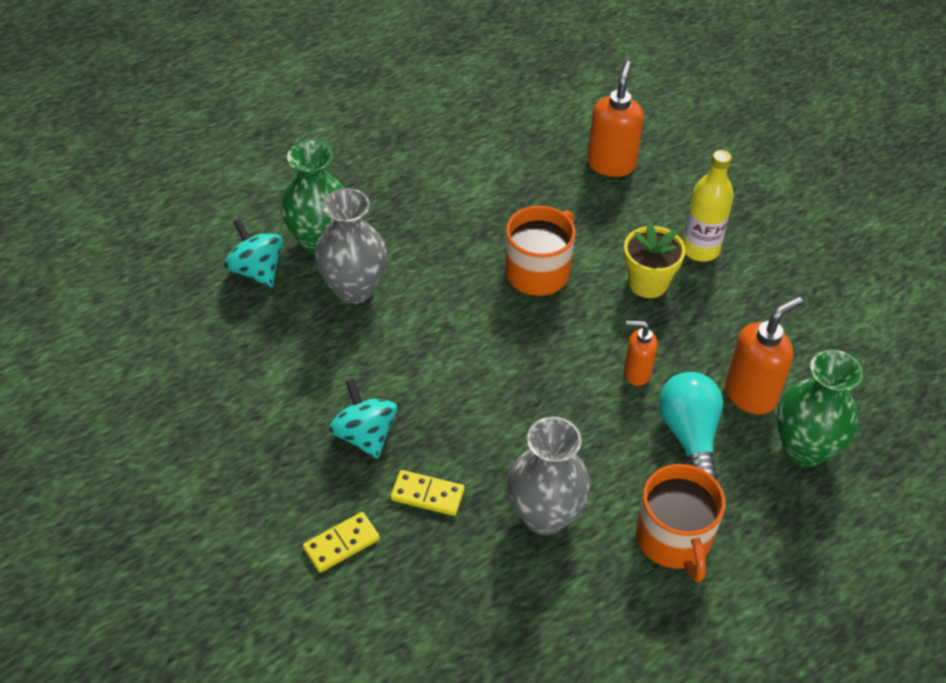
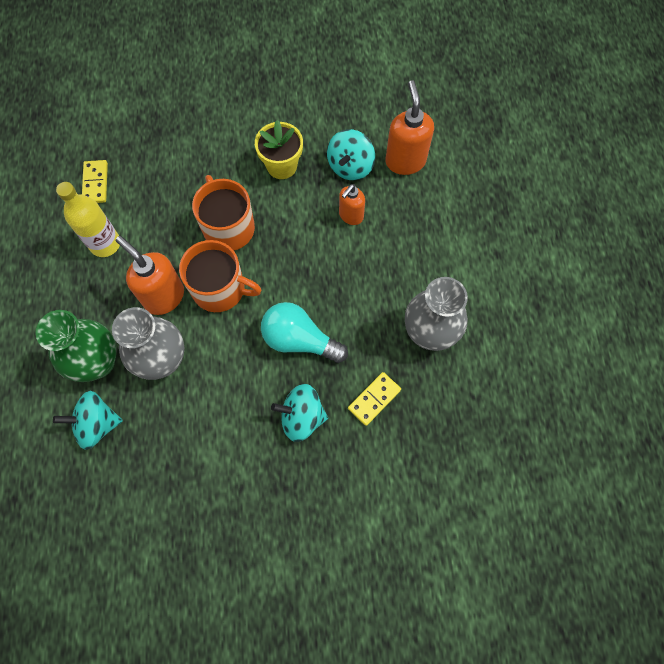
camera: 60 degrees left, 20 degrees up
yellow domino [303,512,380,573] -> yellow domino moved to [82,160,108,203]
orange soap dispenser [587,61,644,177] -> orange soap dispenser moved to [116,236,184,315]
orange mug [636,464,725,582] -> orange mug moved to [179,240,261,312]
turquoise light bulb [658,372,723,480] -> turquoise light bulb moved to [261,302,348,363]
yellow bottle [683,150,734,262] -> yellow bottle moved to [56,182,120,257]
green vase [776,349,863,467] -> none
none -> turquoise spinning top [327,129,375,180]

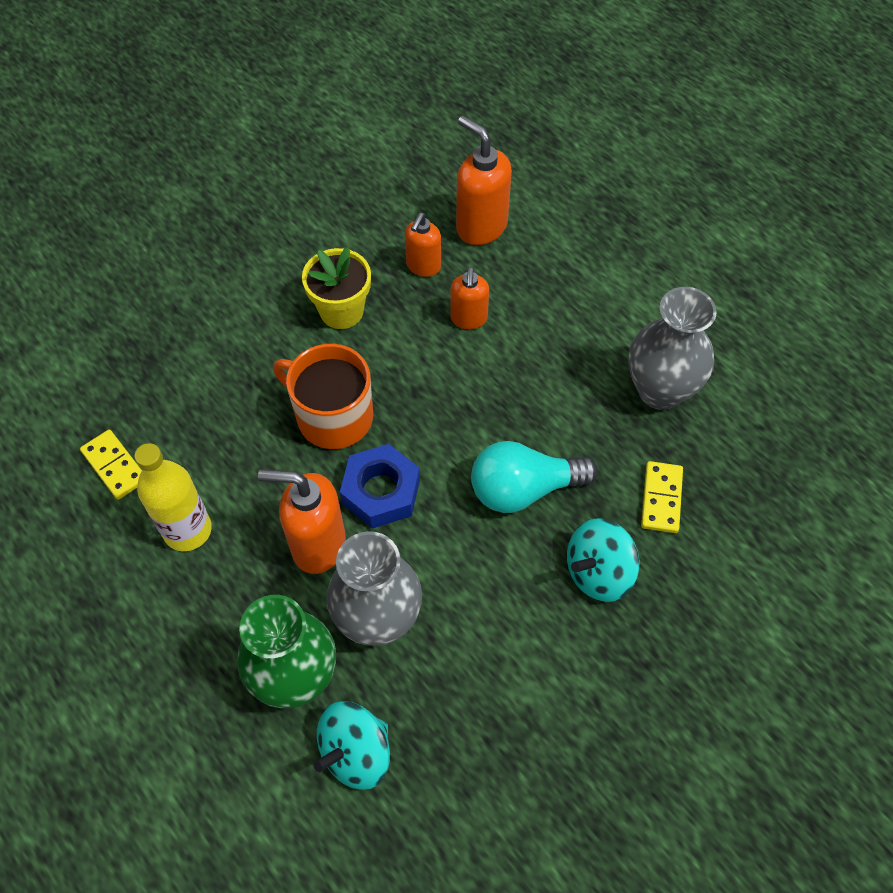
camera: 35 degrees left, 10 degrees down
orange mug [179,240,261,312] -> blue nut [340,444,420,529]
turquoise spinning top [327,129,375,180] -> orange soap dispenser [405,213,441,277]

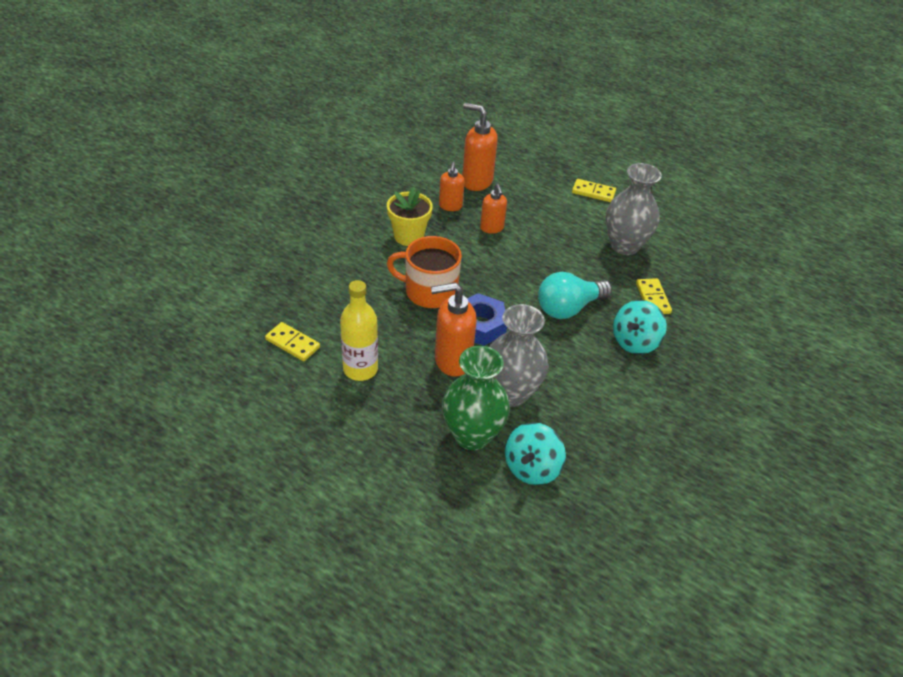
camera: 20 degrees left, 15 degrees down
none -> yellow domino [572,179,616,202]

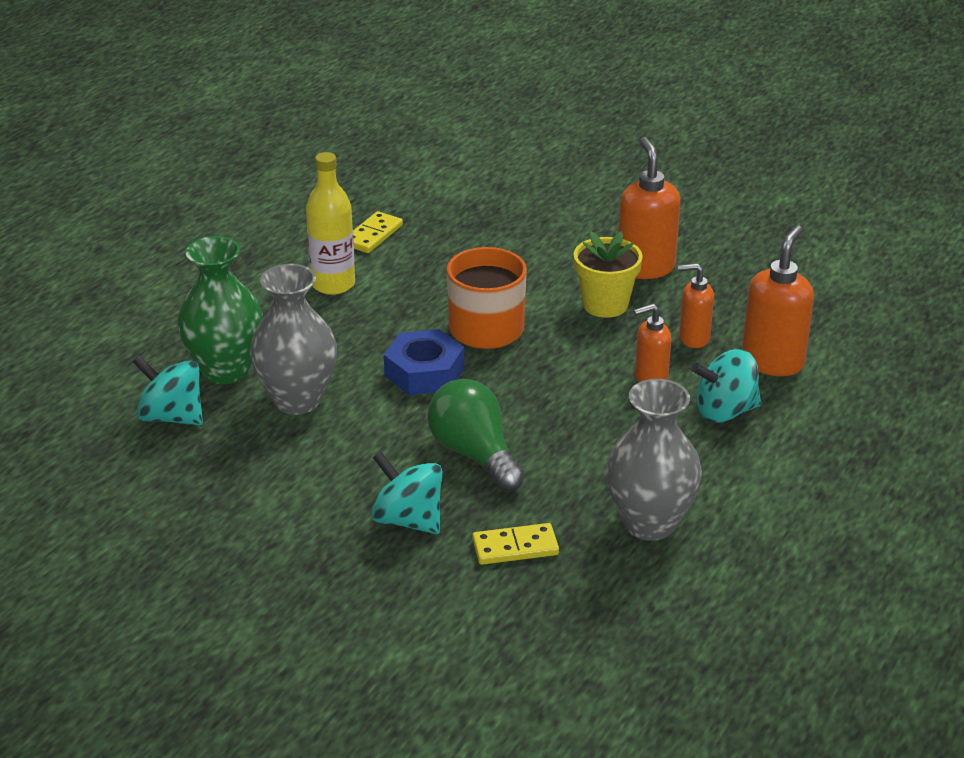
camera: 90 degrees right, 10 degrees down
orange soap dispenser [431,282,477,377] -> orange soap dispenser moved to [618,137,680,279]
turquoise light bulb [538,272,612,319] -> green light bulb [427,379,525,492]
yellow domino [572,179,616,202] -> none
none -> turquoise spinning top [692,349,761,423]

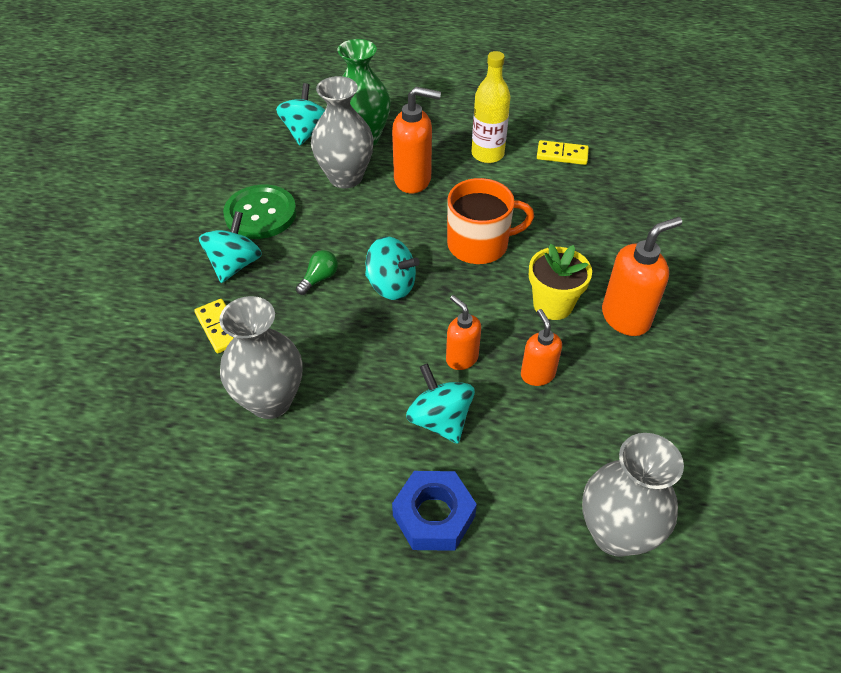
camera: 70 degrees right, 15 degrees up
blue nut [384,329,464,395] -> blue nut moved to [392,471,477,551]
green light bulb [427,379,525,492] -> green light bulb [296,250,338,295], size x0.51
orange soap dispenser [742,225,814,376] -> orange soap dispenser moved to [392,87,441,194]
none -> green button [223,185,297,239]
none -> turquoise spinning top [365,236,420,300]
none -> grey vase [582,433,684,557]

